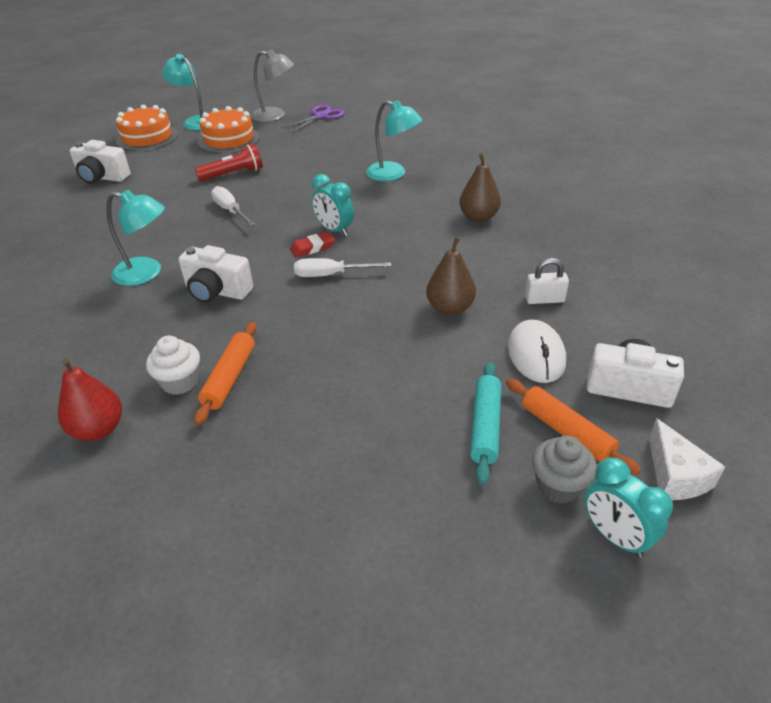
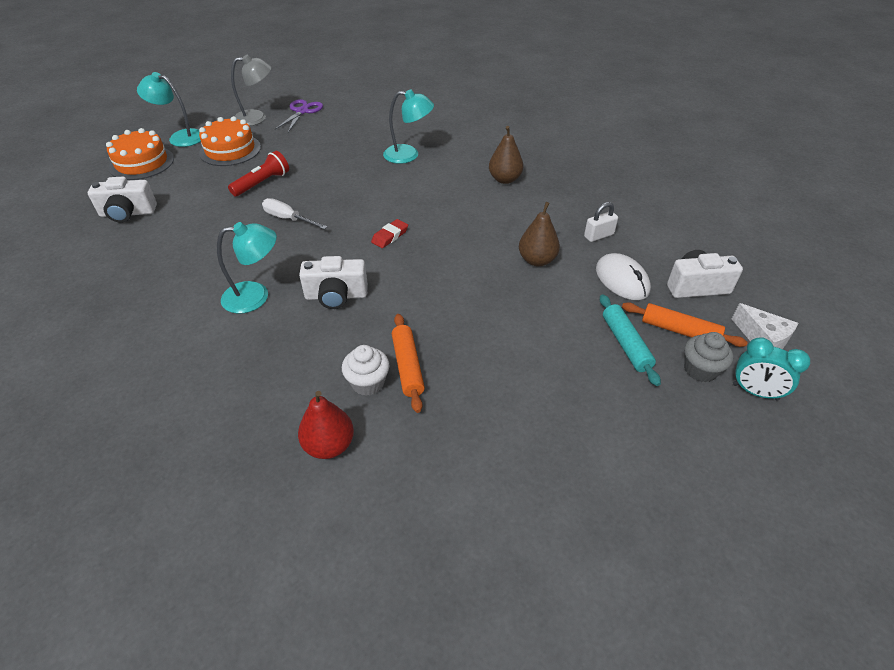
camera: 25 degrees left, 5 degrees up
white screwdriver [294,258,391,277] -> none
turquoise clock [312,174,354,236] -> none

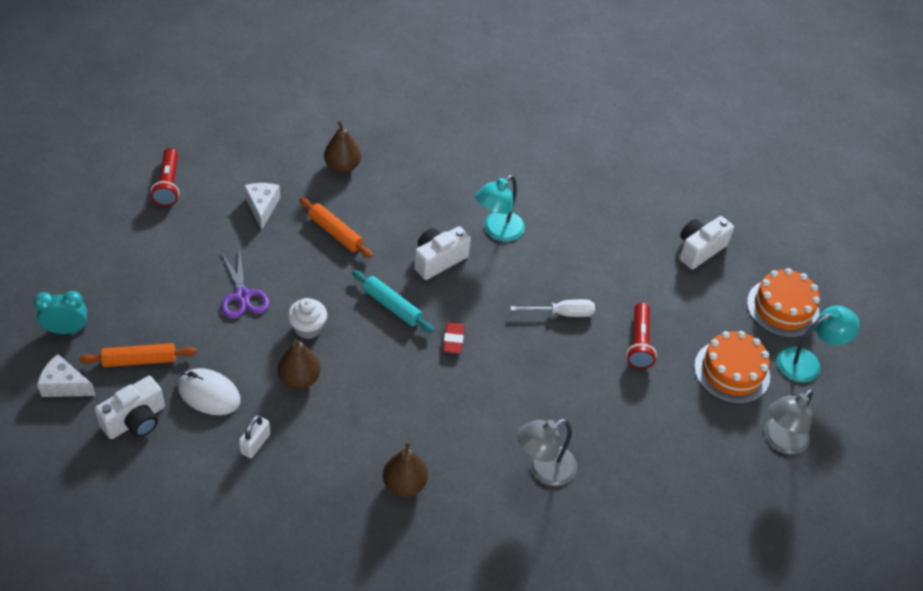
camera: 140 degrees right, 5 degrees up
purple scissors [275,99,323,132] -> purple scissors moved to [221,251,269,319]
red pear [298,391,354,459] -> brown pear [324,121,361,174]
white cupcake [342,345,389,396] -> white cupcake moved to [288,298,327,339]
turquoise lamp [383,89,434,164] -> grey lamp [517,419,577,486]
turquoise rolling pin [600,294,661,386] -> turquoise rolling pin moved to [352,270,434,333]
grey cupcake [684,332,734,382] -> none
none -> red flashlight [151,148,179,206]
none -> white cheese [244,183,280,230]

